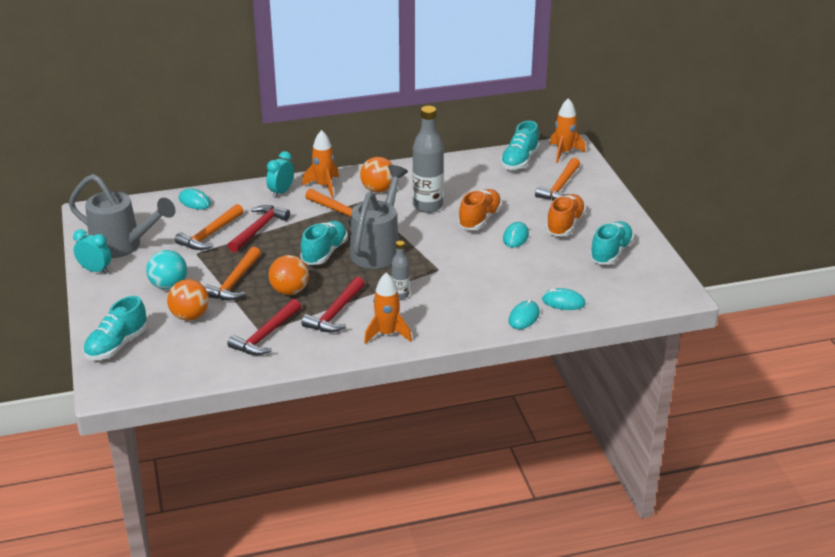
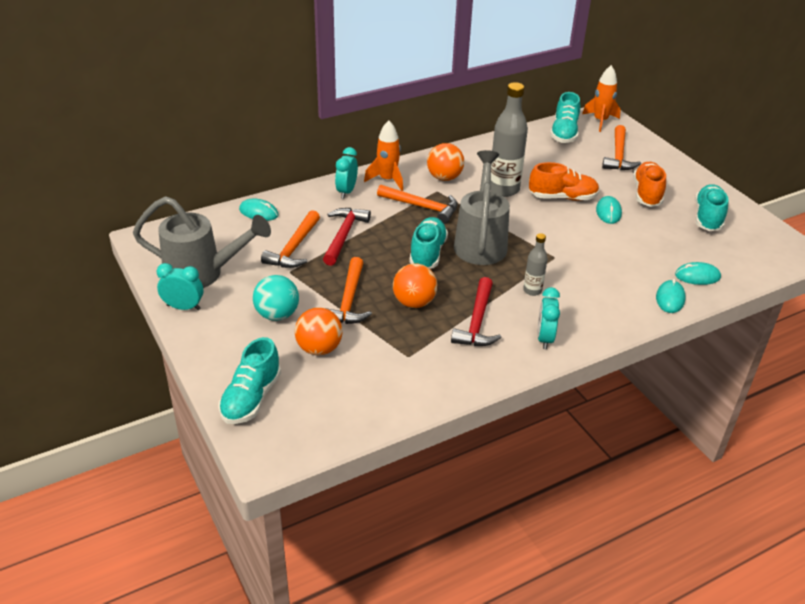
camera: 15 degrees left, 5 degrees up
red hammer [227,299,301,355] -> none
orange rocket [364,272,412,344] -> turquoise clock [537,287,560,349]
orange shoe [458,189,502,230] -> orange shoe turned 75 degrees clockwise [529,162,599,201]

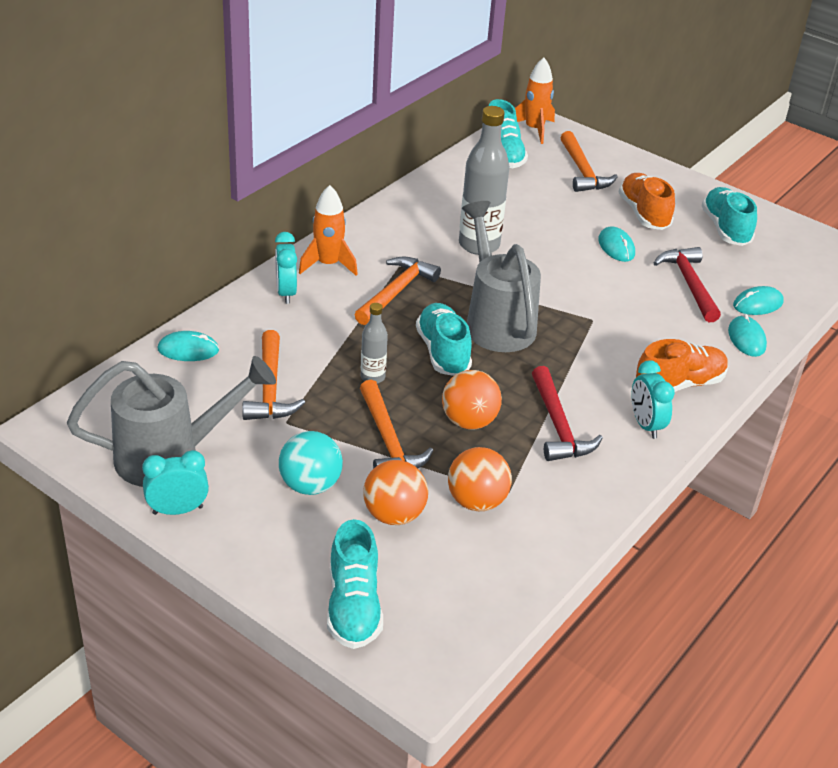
camera: 25 degrees left, 0 degrees up
red hammer [323,208,371,266] -> red hammer moved to [654,247,721,322]
orange hammer [377,185,458,224] -> orange hammer turned 60 degrees counterclockwise [354,257,441,325]
orange ball [427,143,464,181] -> orange ball moved to [448,447,512,511]
grey bottle [523,233,548,296] -> grey bottle moved to [361,303,388,384]
orange shoe [529,162,599,201] -> orange shoe moved to [636,339,728,392]

